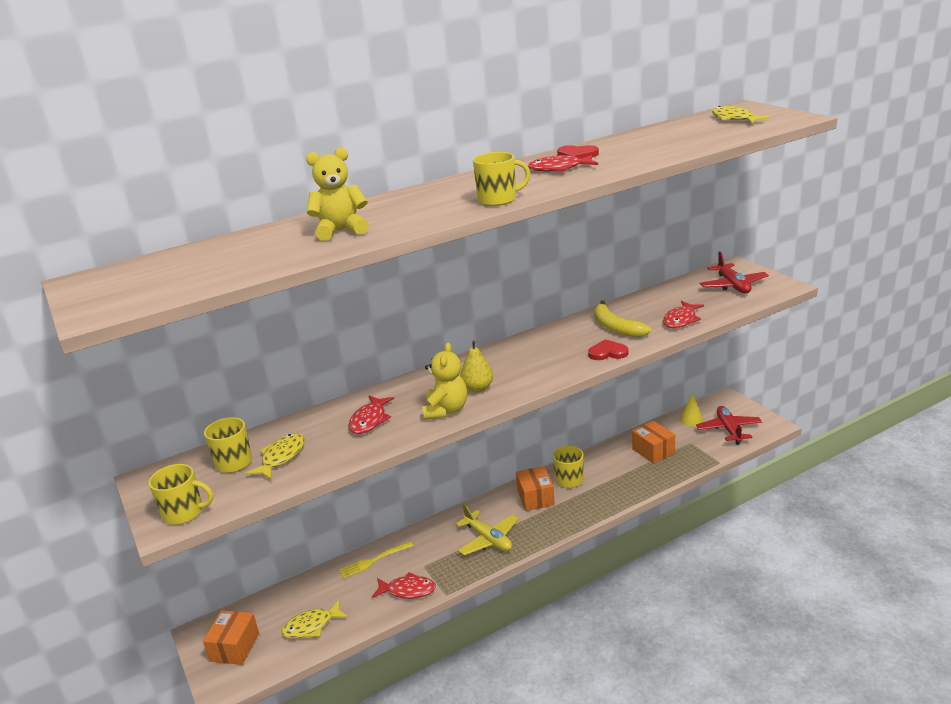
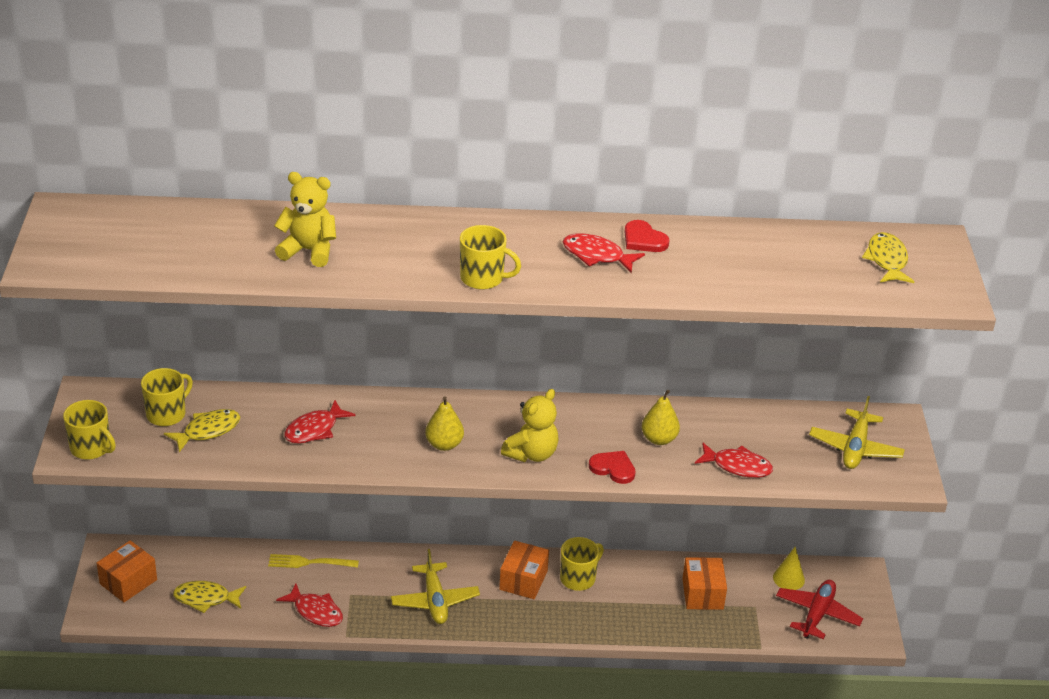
camera: 25 degrees right, 10 degrees up
yellow teddy bear [422,342,467,420] -> yellow teddy bear moved to [501,389,559,462]
yellow banana [594,300,651,338] -> yellow pear [642,390,680,445]
red fish [663,301,704,328] -> red fish turned 135 degrees counterclockwise [695,443,773,478]
red plane [700,251,769,293] -> yellow plane [809,396,905,469]

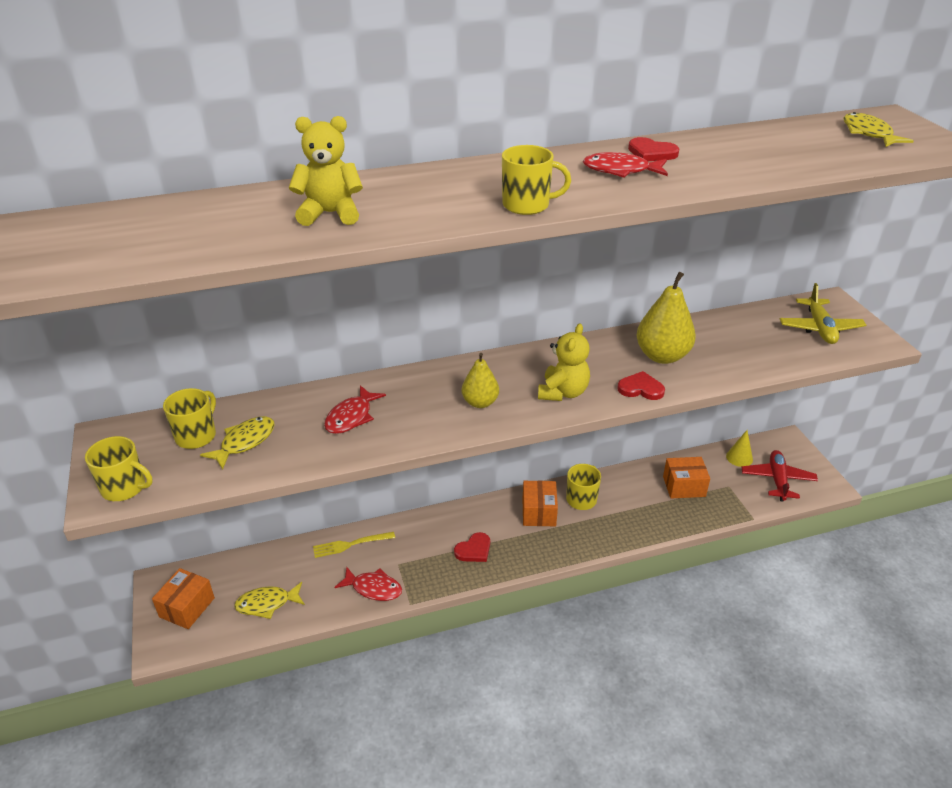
camera: 15 degrees left, 0 degrees up
yellow plane [391,549,480,624] -> red heart [454,532,490,562]
yellow pear [642,390,680,445] -> yellow pear [636,272,696,364], size x1.63
orange box [682,557,727,610] -> orange box turned 75 degrees counterclockwise [663,457,710,499]
red fish [695,443,773,478] -> none

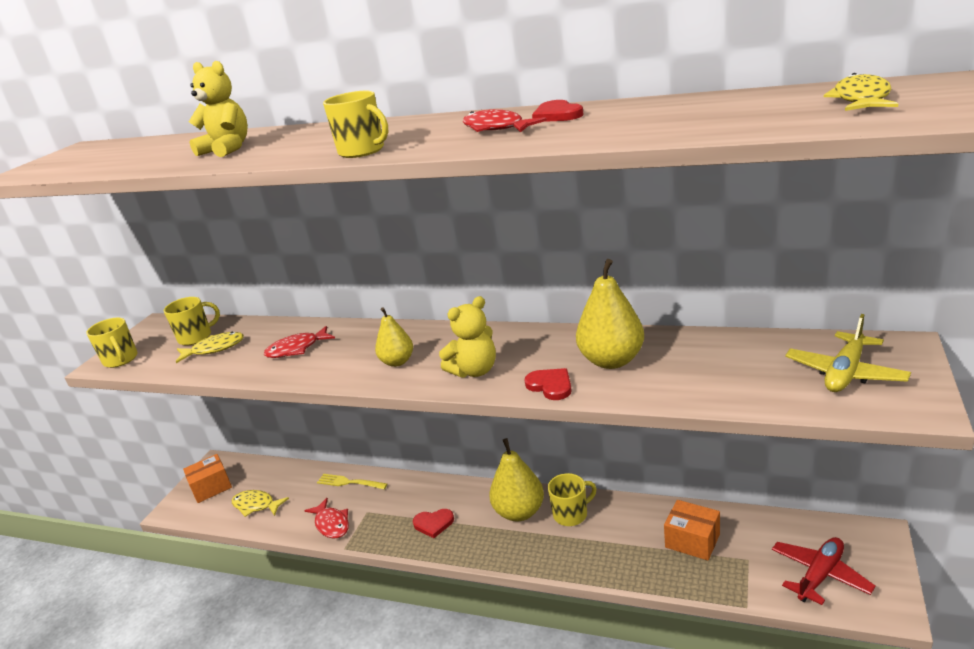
camera: 40 degrees right, 10 degrees down
orange box [523,481,558,526] -> yellow pear [489,438,544,521]
yellow cone [726,430,753,467] -> none

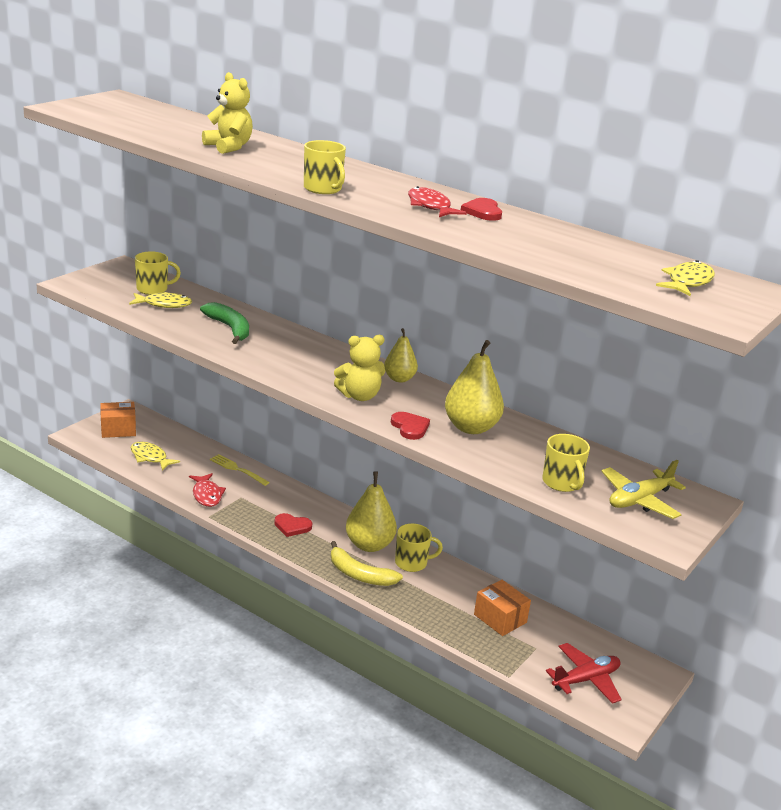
camera: 10 degrees right, 0 degrees up
yellow mug [86,318,138,368] -> yellow mug moved to [542,434,590,492]
red fish [264,326,335,358] -> green banana [200,302,249,344]
yellow pear [375,307,413,367] -> yellow pear moved to [384,328,418,382]
none -> yellow banana [331,541,403,586]

